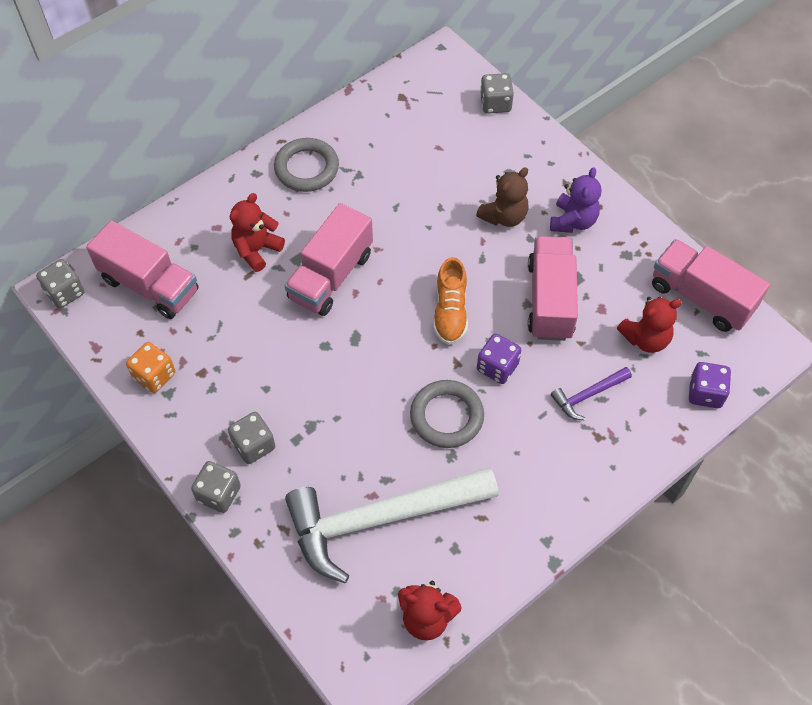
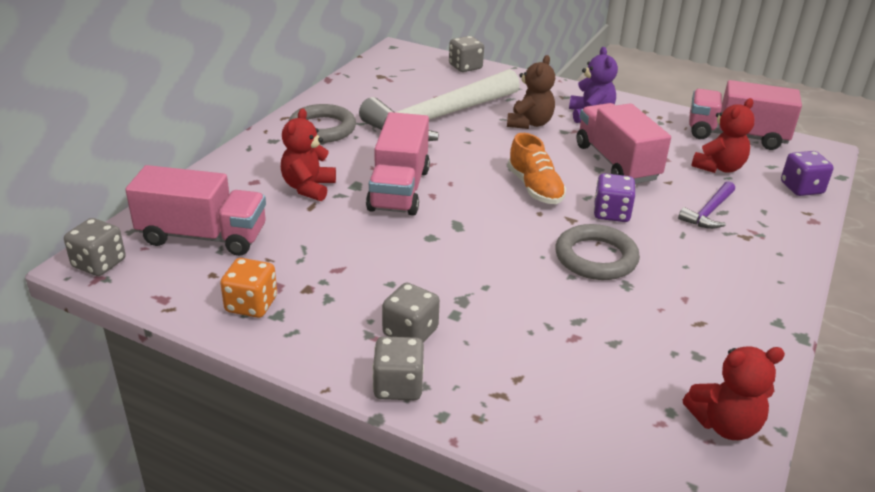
camera: 25 degrees left, 25 degrees down
white hammer [285,467,498,583] -> white hammer moved to [359,69,520,141]

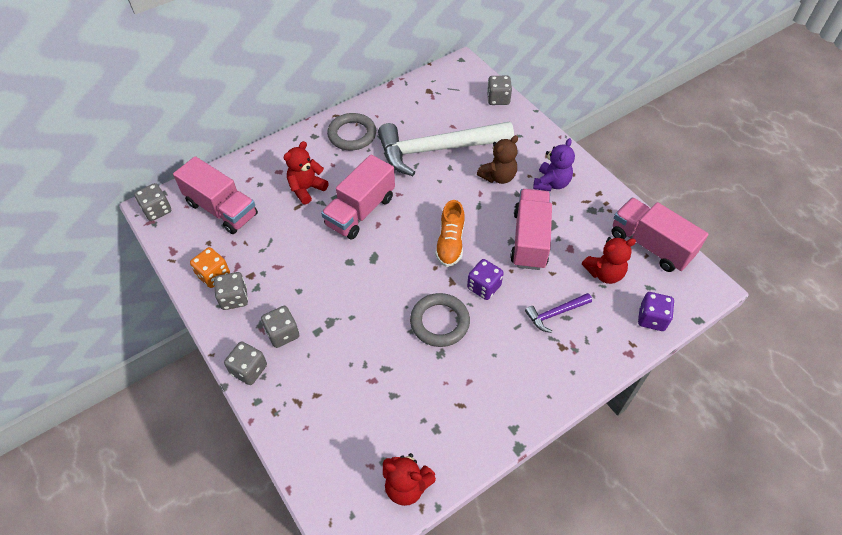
camera: 30 degrees right, 20 degrees up
none -> grey dice [214,272,248,310]

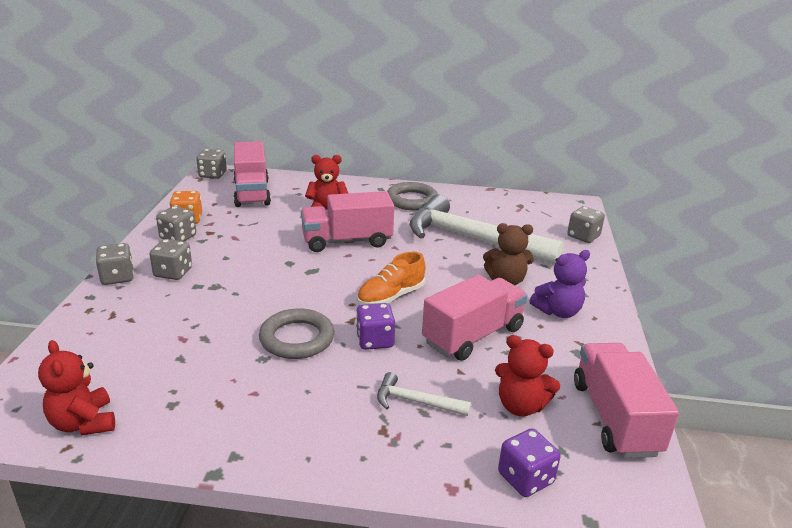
camera: 40 degrees right, 25 degrees down
purple hammer [525,293,592,333] -> white hammer [377,372,471,416]

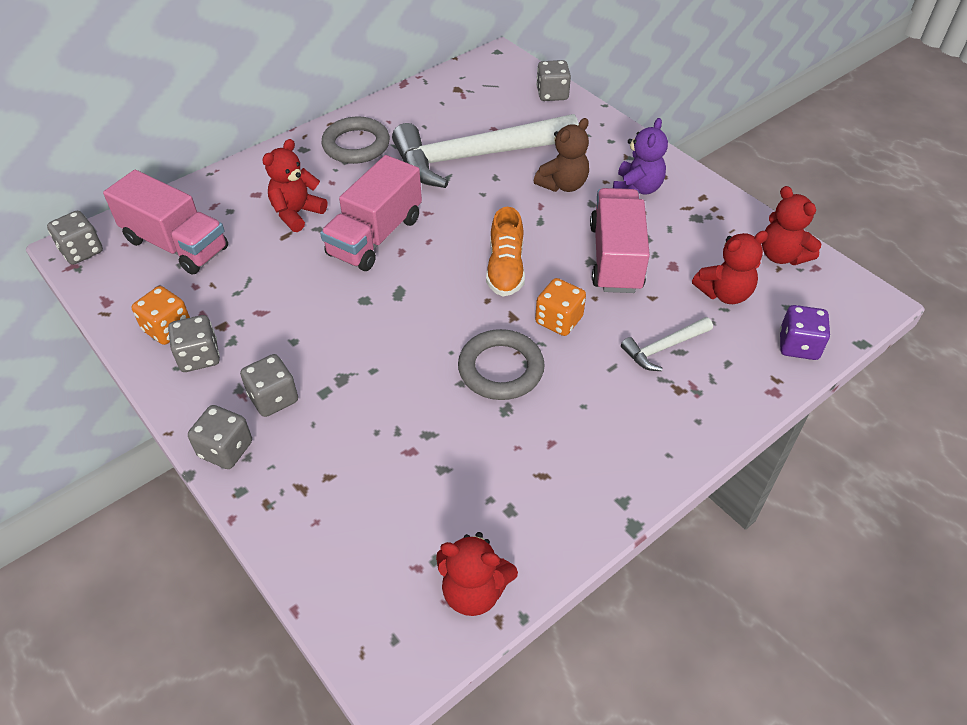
camera: 45 degrees left, 20 degrees up
purple dice [356,303,395,350] -> orange dice [535,278,586,336]
pink truck [574,343,679,458] -> red teddy bear [762,186,821,265]

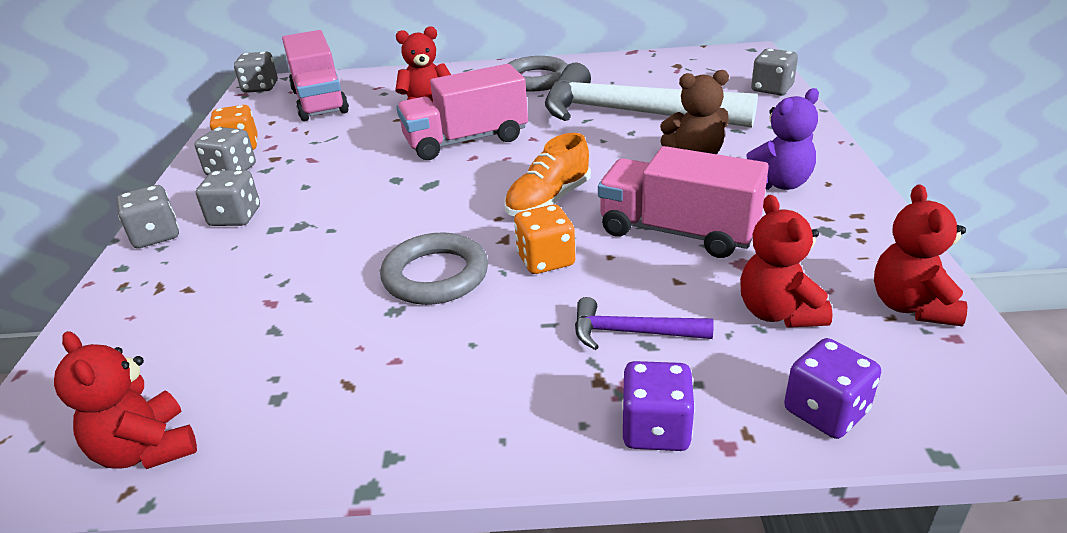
camera: 40 degrees right, 15 degrees down
pink truck [590,188,650,293] -> pink truck turned 105 degrees counterclockwise [598,146,769,258]
white hammer [621,317,713,371] -> purple hammer [575,297,714,350]
red teddy bear [692,231,768,304] -> red teddy bear turned 60 degrees clockwise [740,195,833,328]
none -> purple dice [622,361,695,451]

